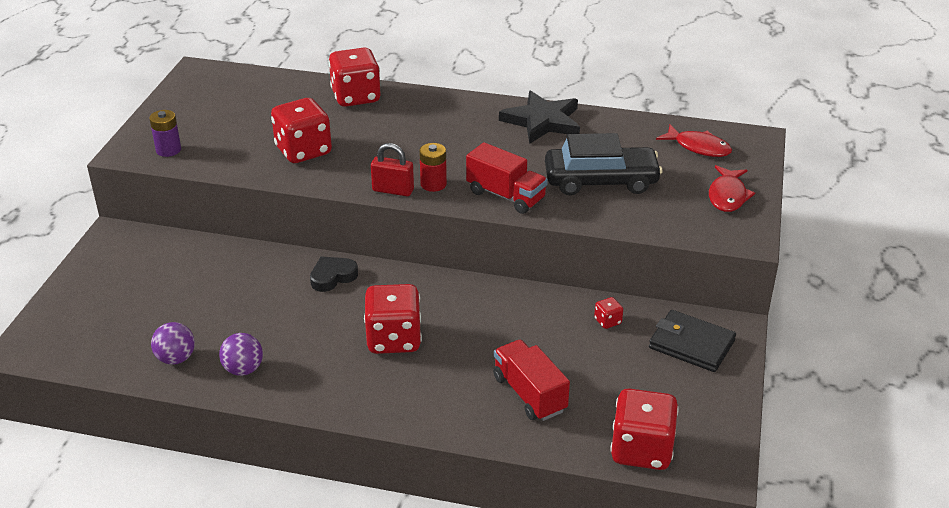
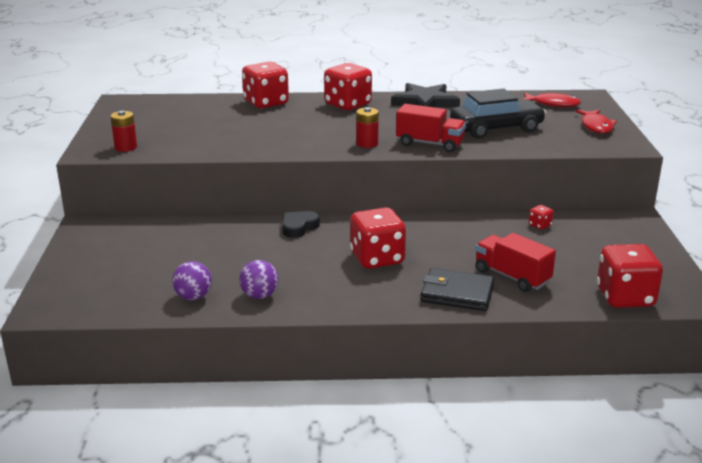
camera: 15 degrees left, 10 degrees down
purple battery [149,110,181,157] -> red battery [110,111,137,152]
red dice [271,98,332,163] -> red dice moved to [324,63,372,110]
red padlock [371,143,414,196] -> none
black wallet [649,310,736,372] -> black wallet moved to [421,268,494,311]

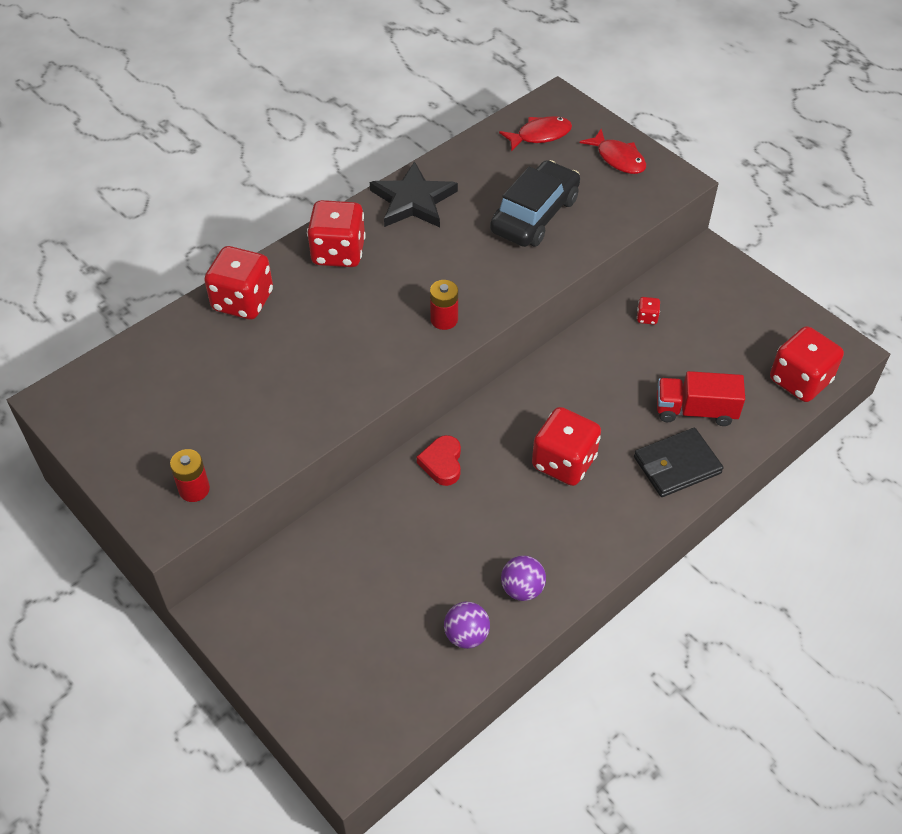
camera: 40 degrees left, 25 degrees up
black heart [282,211,320,238] -> red heart [417,435,461,486]
red truck [396,104,466,152] -> none

